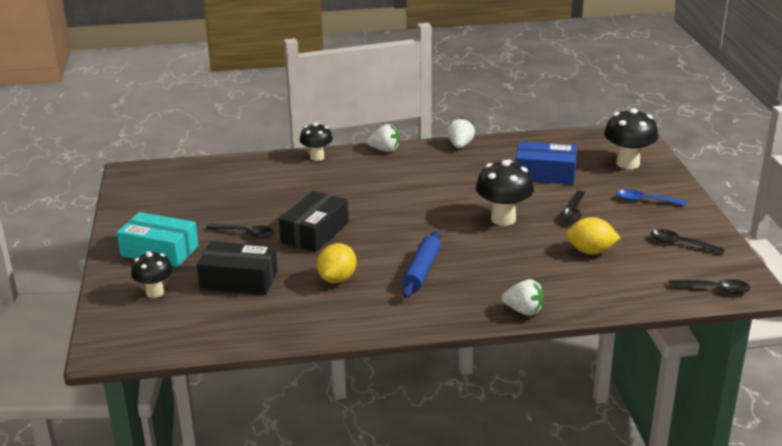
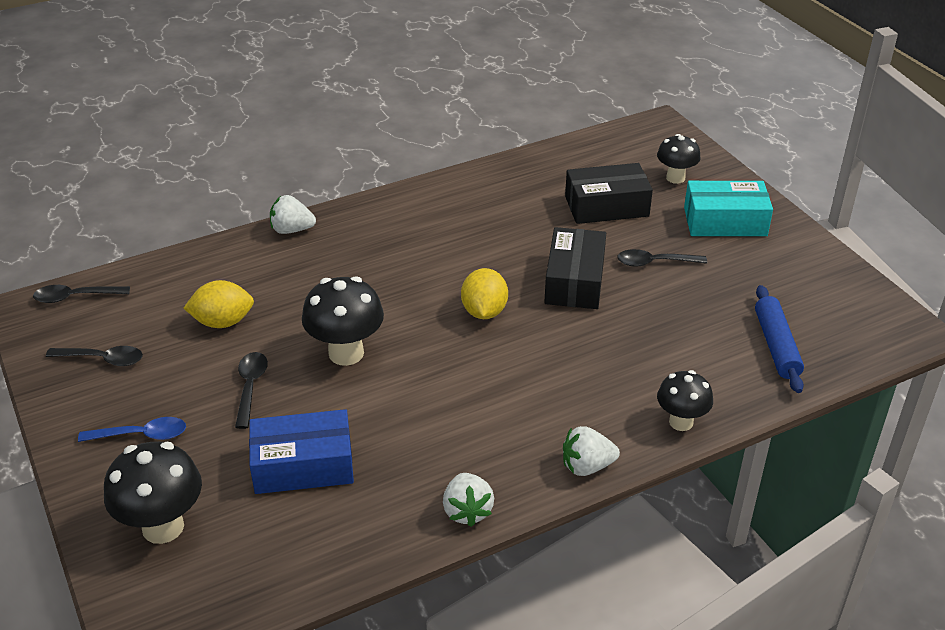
camera: 160 degrees right, 10 degrees up
yellow lemon [317,243,356,284] -> yellow lemon moved to [461,268,508,319]
blue rolling pin [402,231,441,298] -> blue rolling pin moved to [755,285,804,393]

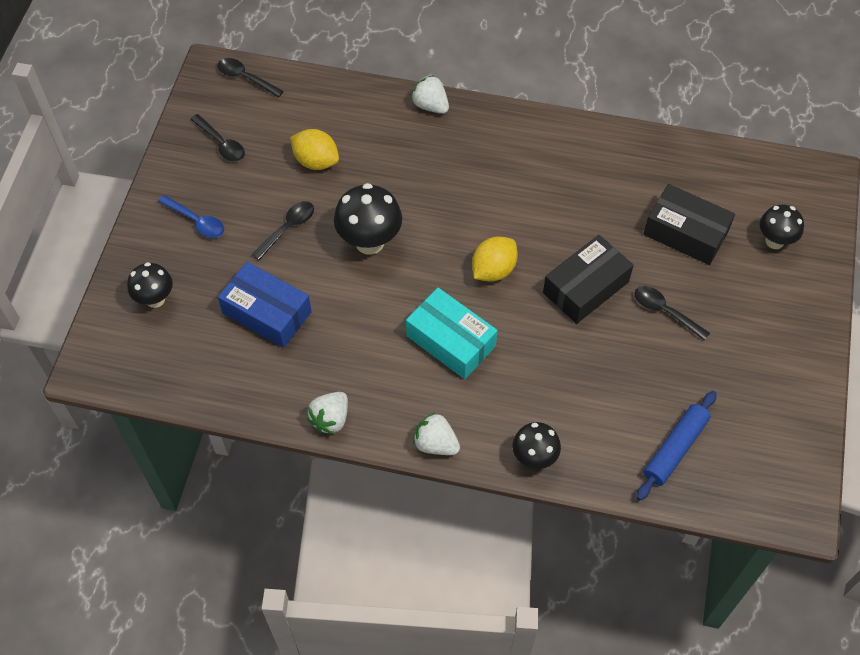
camera: 40 degrees right, 20 degrees up
black mushroom [104,442,202,544] -> black mushroom [127,262,173,308], size x0.64
turquoise box [684,181,773,236] -> turquoise box moved to [406,288,498,379]

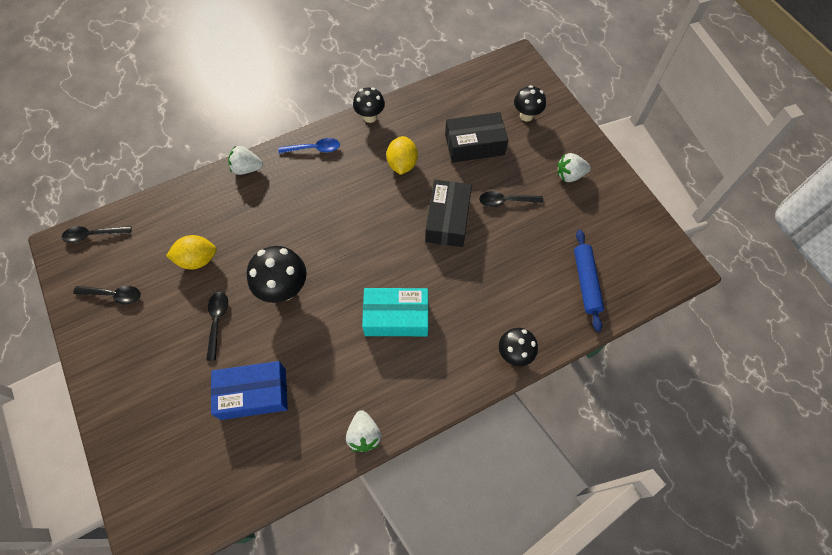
camera: 40 degrees left, 5 degrees up
black mushroom [127,262,173,308] -> black mushroom moved to [353,87,385,123]
blue spoon [158,195,224,238] -> blue spoon moved to [278,138,340,154]
white strawberry [413,412,460,455] -> white strawberry moved to [558,153,591,182]
yellow lemon [472,237,518,282] -> yellow lemon moved to [386,136,418,175]

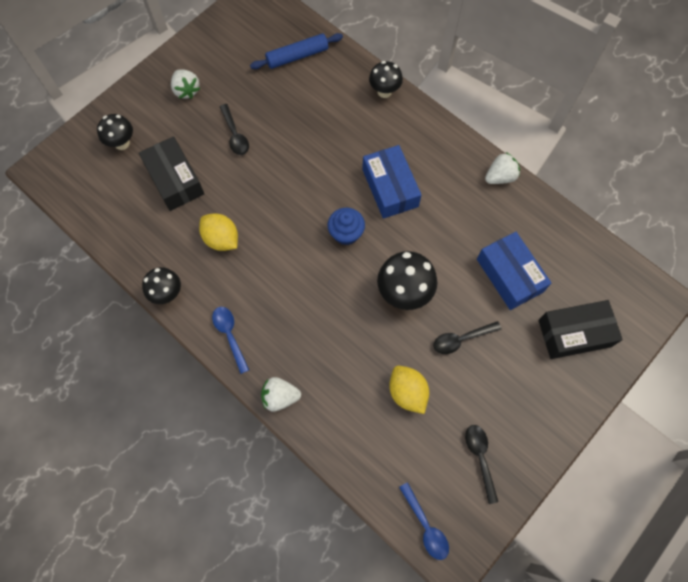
camera: 110 degrees left, 5 degrees up
black spoon [62,226,132,243] -> blue spoon [399,482,449,560]
white strawberry [228,146,263,175] -> white strawberry turned 105 degrees clockwise [261,377,301,411]
turquoise box [362,288,429,336] -> blue box [362,145,422,219]
yellow lemon [386,136,418,175] -> yellow lemon turned 60 degrees clockwise [199,214,238,251]
black box [425,180,472,247] -> black box moved to [538,300,623,359]
none -> blue cupcake [328,208,365,245]

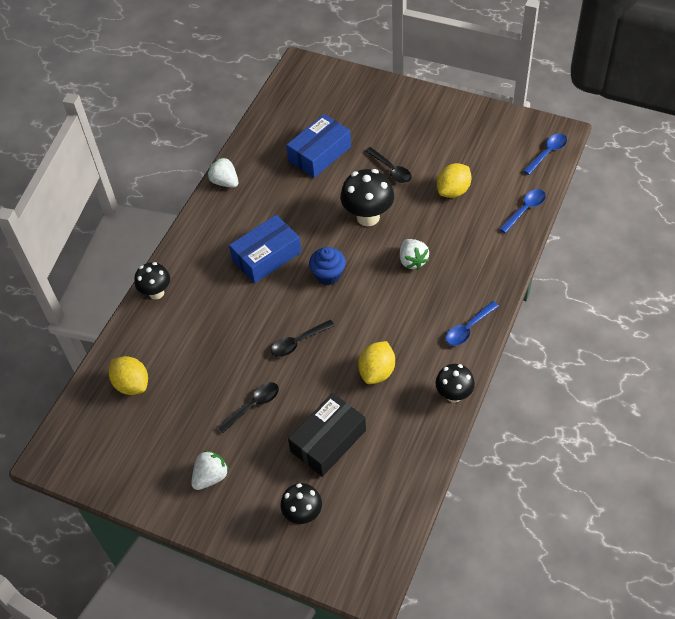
camera: 105 degrees left, 15 degrees down
blue rolling pin [250,33,343,69] -> yellow lemon [109,356,148,395]
white strawberry [261,377,301,411] -> white strawberry moved to [400,239,429,270]
black spoon [465,425,498,504] -> black spoon moved to [271,320,335,357]
black box [538,300,623,359] -> none
none -> blue spoon [499,189,546,233]

